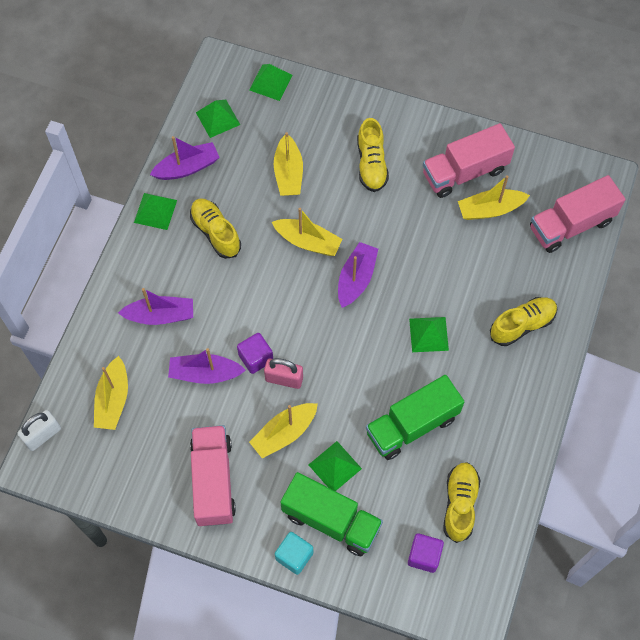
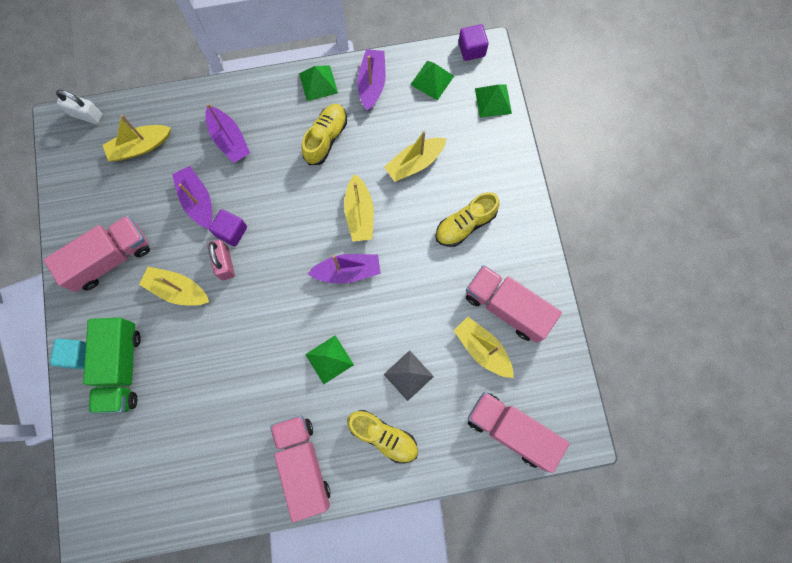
camera: 60 degrees right, 10 degrees up
purple boat [150,136,220,180] -> purple boat turned 120 degrees counterclockwise [357,49,386,111]
green pyramid [309,441,362,491] -> none
green truck [366,375,464,460] -> none
purple cube [408,534,444,573] -> purple cube moved to [458,24,489,61]
yellow shoe [443,462,480,543] -> none
none -> pink truck [270,416,330,522]
none -> grey pyramid [383,350,434,401]

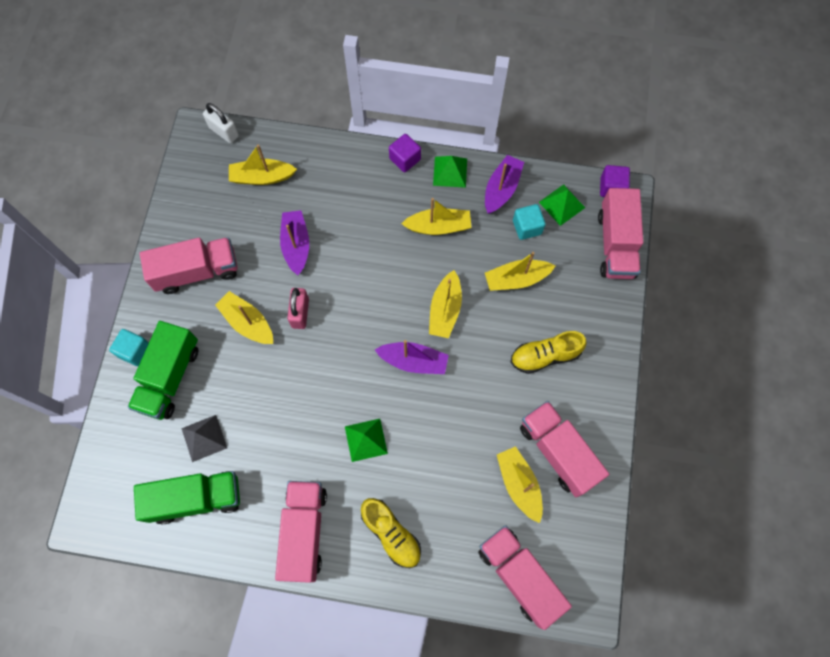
camera: 20 degrees right, 5 degrees down
purple boat [205,103,250,163] -> none
purple cube [209,209,247,246] -> purple cube moved to [389,134,421,172]
yellow shoe [301,104,347,165] -> yellow boat [401,198,472,235]
grey pyramid [383,350,434,401] -> grey pyramid moved to [181,415,227,462]
green pyramid [475,85,512,118] -> pink truck [598,188,643,279]
none -> green truck [134,471,240,524]
none -> turquoise cube [513,204,546,240]

